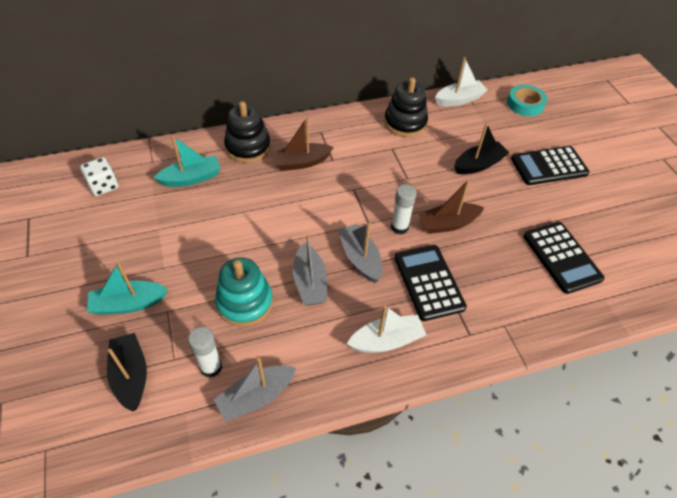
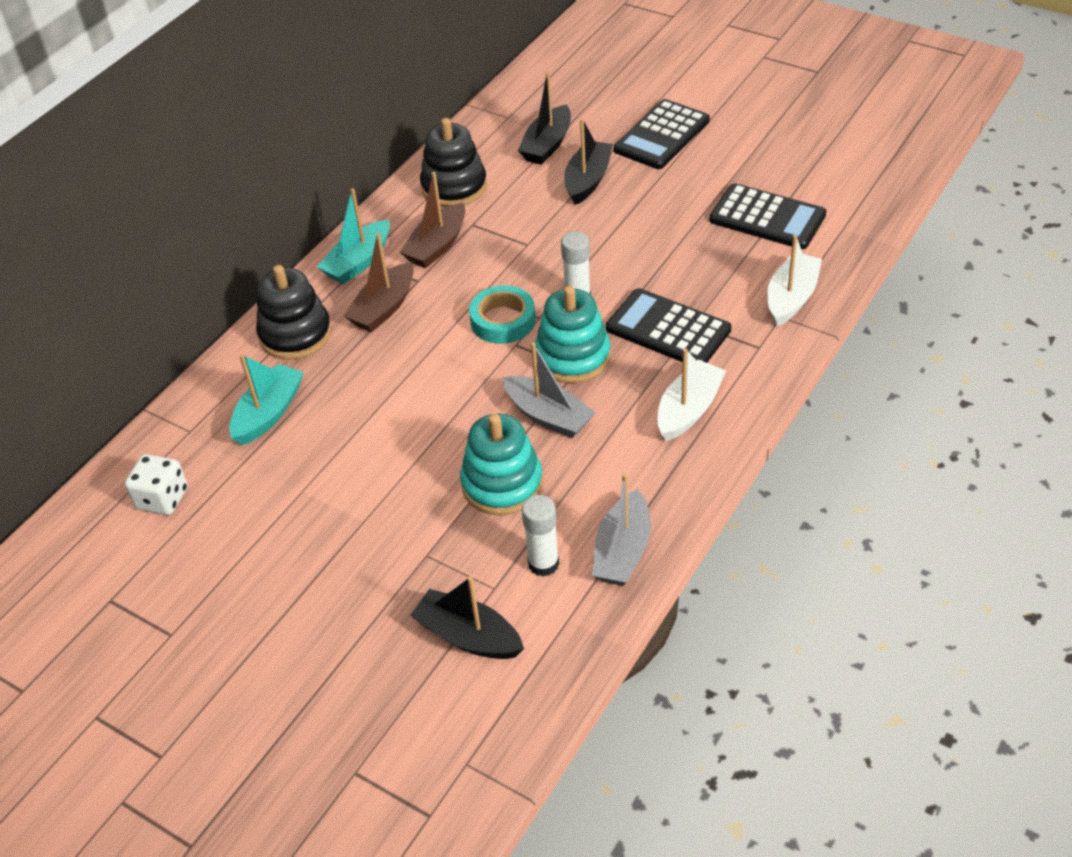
camera: 35 degrees left, 5 degrees down
turquoise boat [87,262,168,315] -> turquoise boat moved to [317,188,390,284]
grey boat [338,223,382,283] -> turquoise stacking toy [535,286,611,383]
brown boat [418,179,484,234] -> brown boat moved to [400,172,466,268]
white boat [435,57,487,106] -> white boat moved to [767,235,822,326]
turquoise tape [507,85,547,116] -> turquoise tape moved to [469,285,536,344]
none -> black boat [518,72,571,165]

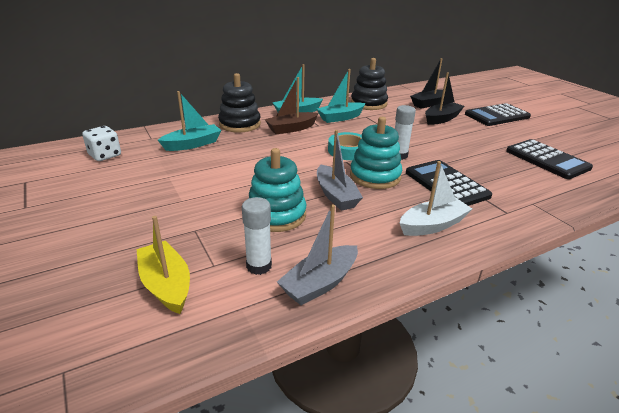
camera: 25 degrees right, 15 degrees down
brown boat [400,172,466,268] -> turquoise boat [317,69,366,123]
black boat [410,576,524,659] -> yellow boat [137,216,190,314]
white boat [767,235,822,326] -> none

